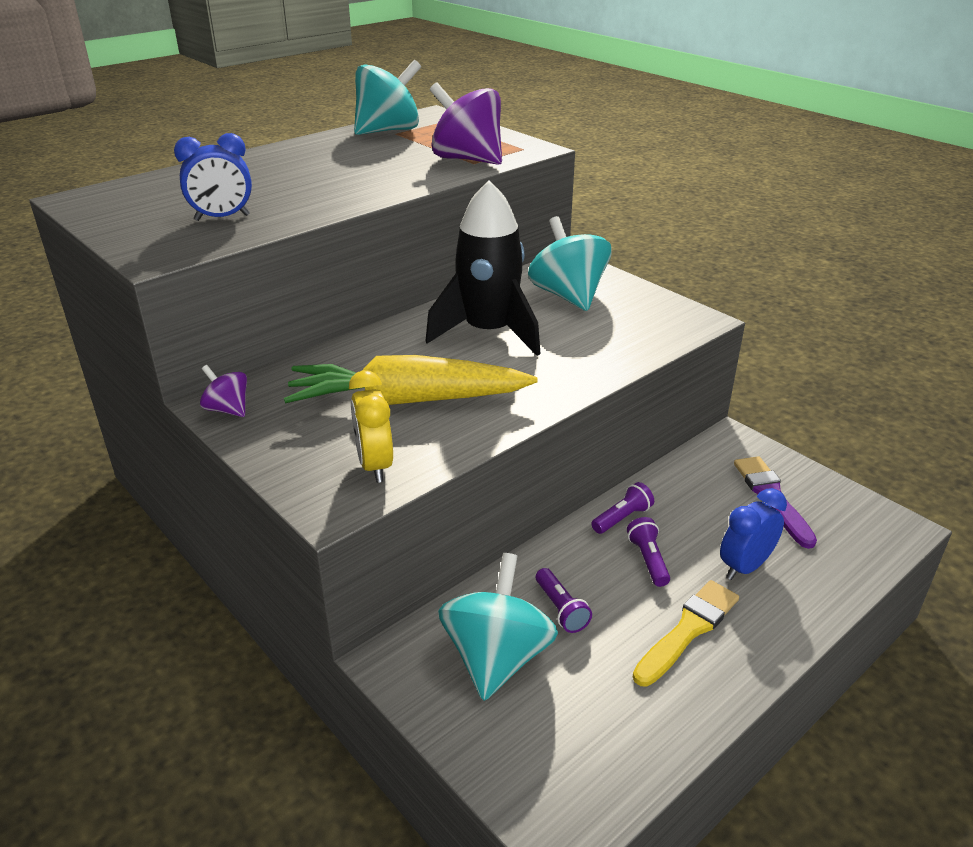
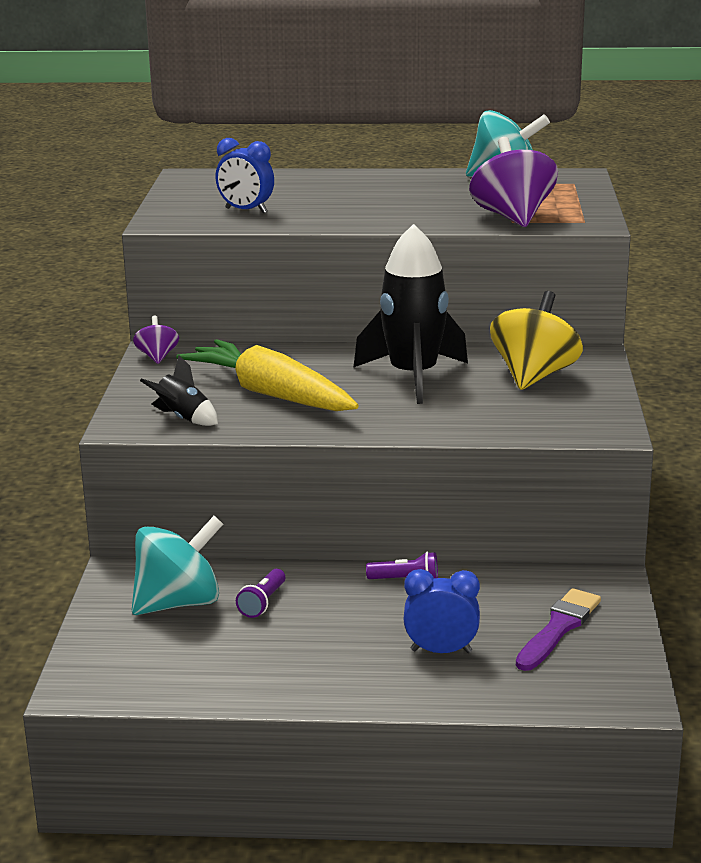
camera: 45 degrees right, 10 degrees down
yellow clock [349,370,393,483] -> black rocket [140,355,218,426]
turquoise spinning top [528,216,612,311] -> yellow spinning top [490,291,583,390]
purple flashlight [627,517,670,587] -> none
yellow brush [633,580,739,687] -> none

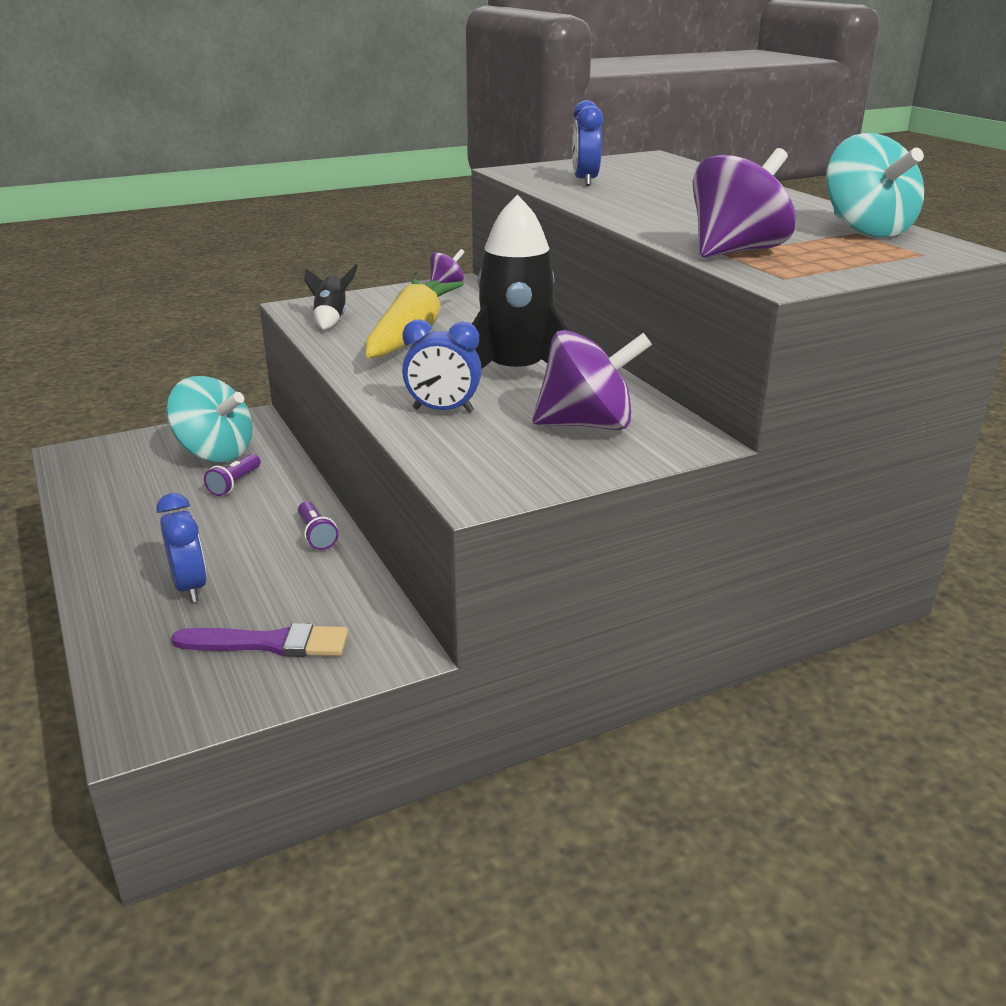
camera: 60 degrees right, 5 degrees up
purple flashlight [236,569,285,618] -> purple flashlight turned 60 degrees counterclockwise [204,454,261,496]
yellow spinning top [490,291,583,390] -> purple spinning top [532,330,652,430]
none -> blue clock [402,320,482,413]

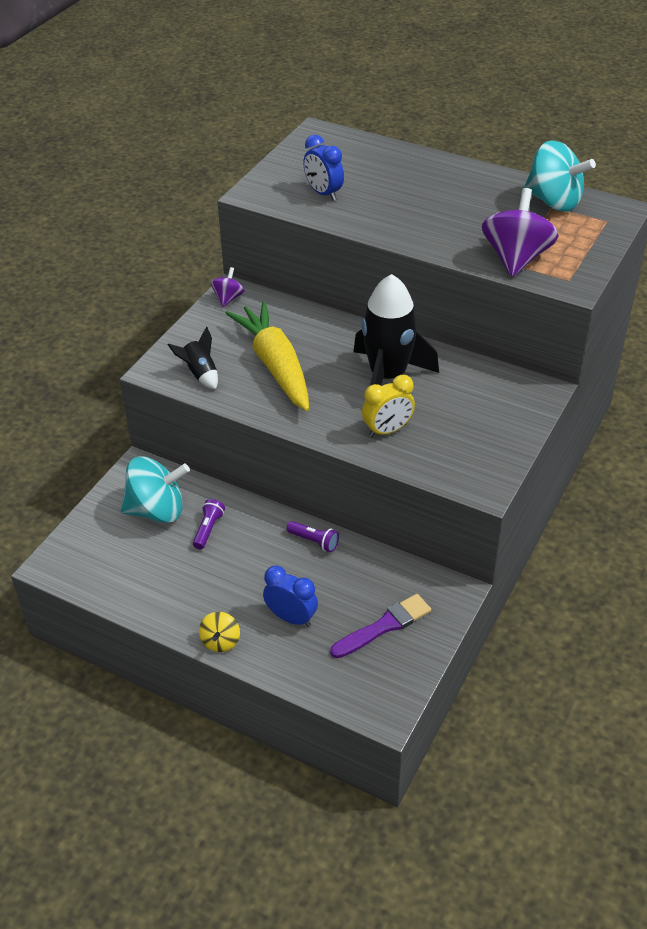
camera: 35 degrees left, 15 degrees up
purple flashlight [204,454,261,496] -> purple flashlight turned 150 degrees counterclockwise [193,499,225,549]
blue clock [402,320,482,413] -> yellow clock [362,375,415,438]
purple spinning top [532,330,652,430] -> none
none -> yellow spinning top [199,612,240,652]

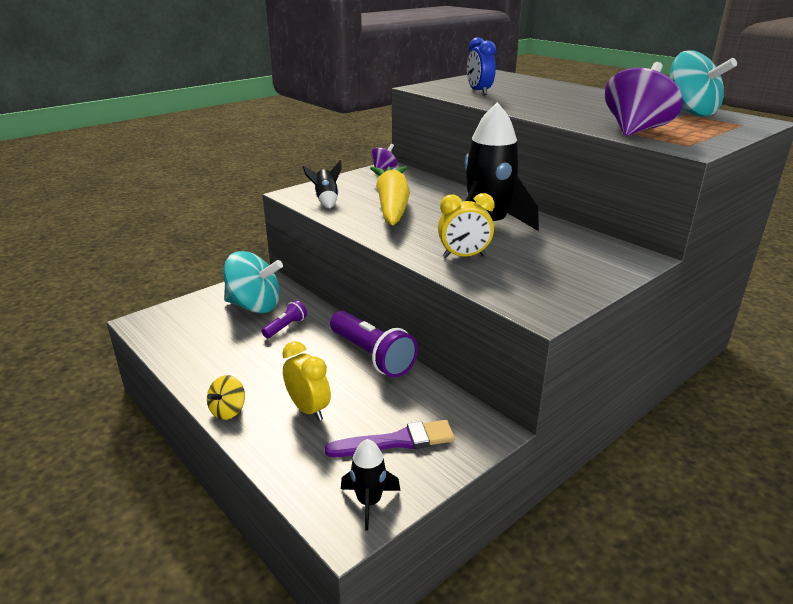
camera: 20 degrees right, 15 degrees down
blue clock [263,565,318,627] -> yellow clock [282,341,331,421]
purple flashlight [286,521,339,552] -> purple flashlight [330,311,418,378], size x1.99
none -> black rocket [341,439,401,531]

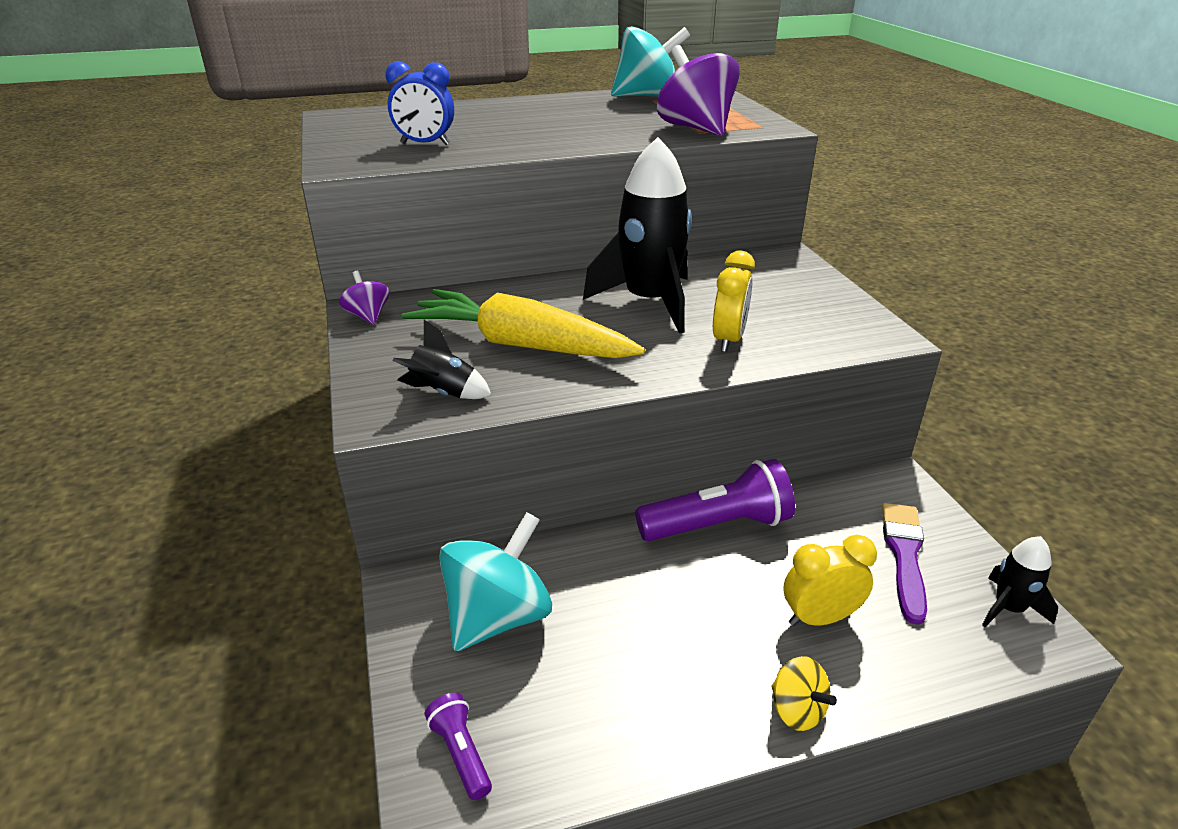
camera: 65 degrees left, 5 degrees up
purple flashlight [262,300,307,338] -> purple flashlight moved to [425,693,492,800]

